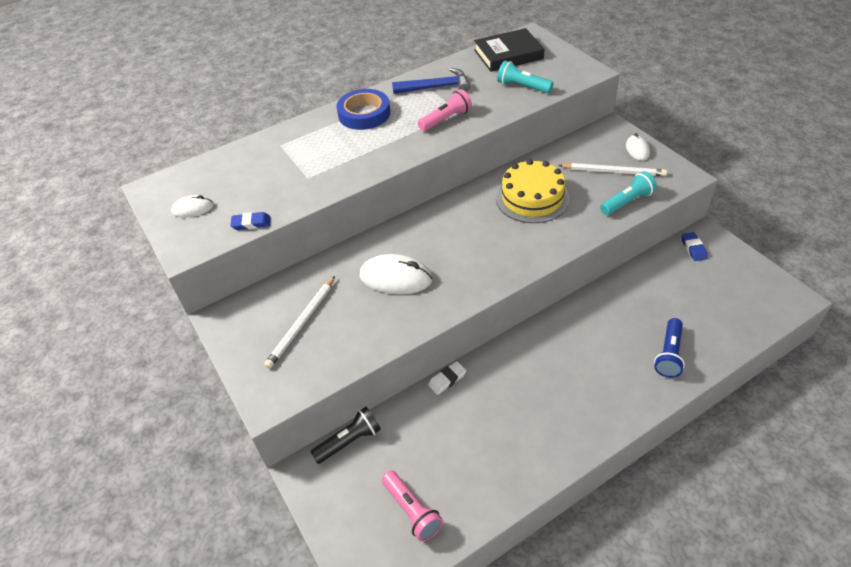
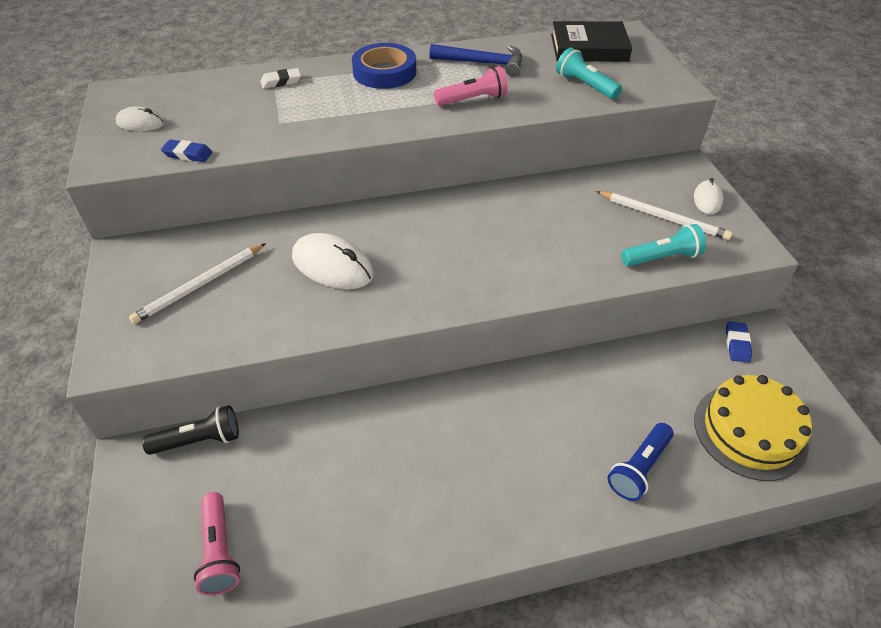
camera: 15 degrees right, 0 degrees up
white eraser [428,361,466,395] -> white eraser moved to [260,68,301,89]
yellow cake [496,159,570,223] -> yellow cake moved to [694,375,812,481]

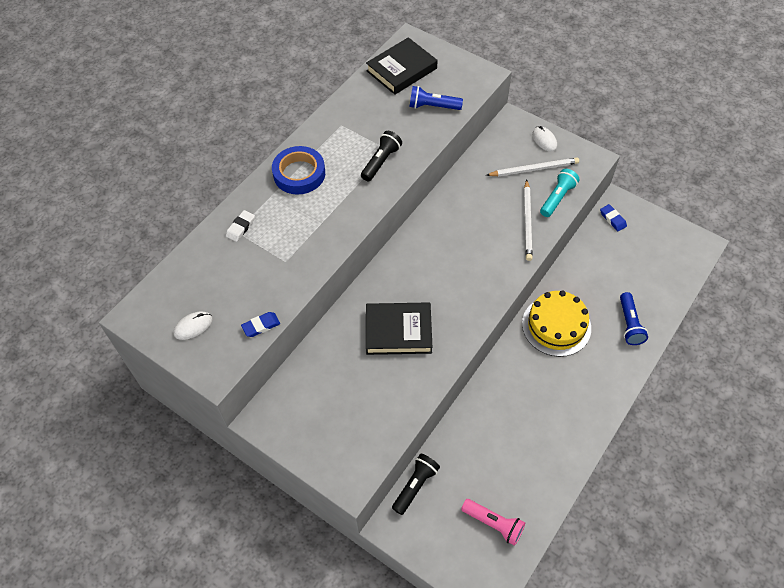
camera: 40 degrees left, 10 degrees up
white pencil [129,243,266,324] -> white pencil moved to [524,179,533,261]
white mouse [292,233,374,289] -> black book [366,302,432,355]
blue hammer [429,44,522,77] -> none
pink flashlight [434,66,508,106] -> black flashlight [361,131,402,182]
turquoise flashlight [556,48,622,99] -> blue flashlight [409,86,463,110]
yellow cake [694,375,812,481] -> yellow cake moved to [522,290,591,357]

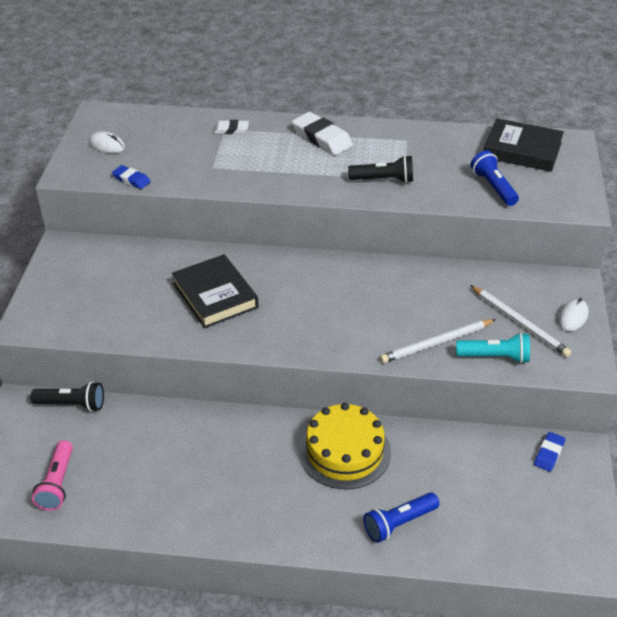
camera: 60 degrees right, 15 degrees down
blue tape [272,146,325,194] -> white eraser [292,112,353,155]

